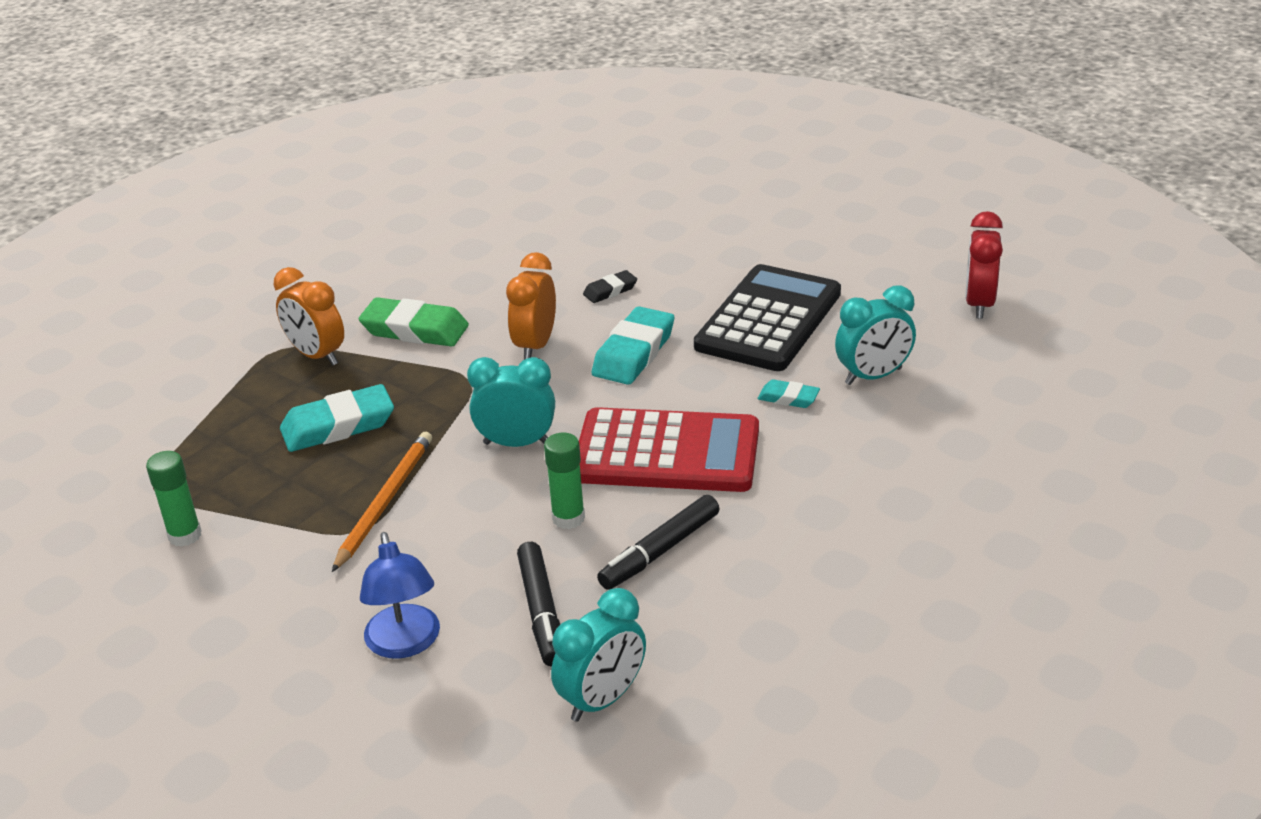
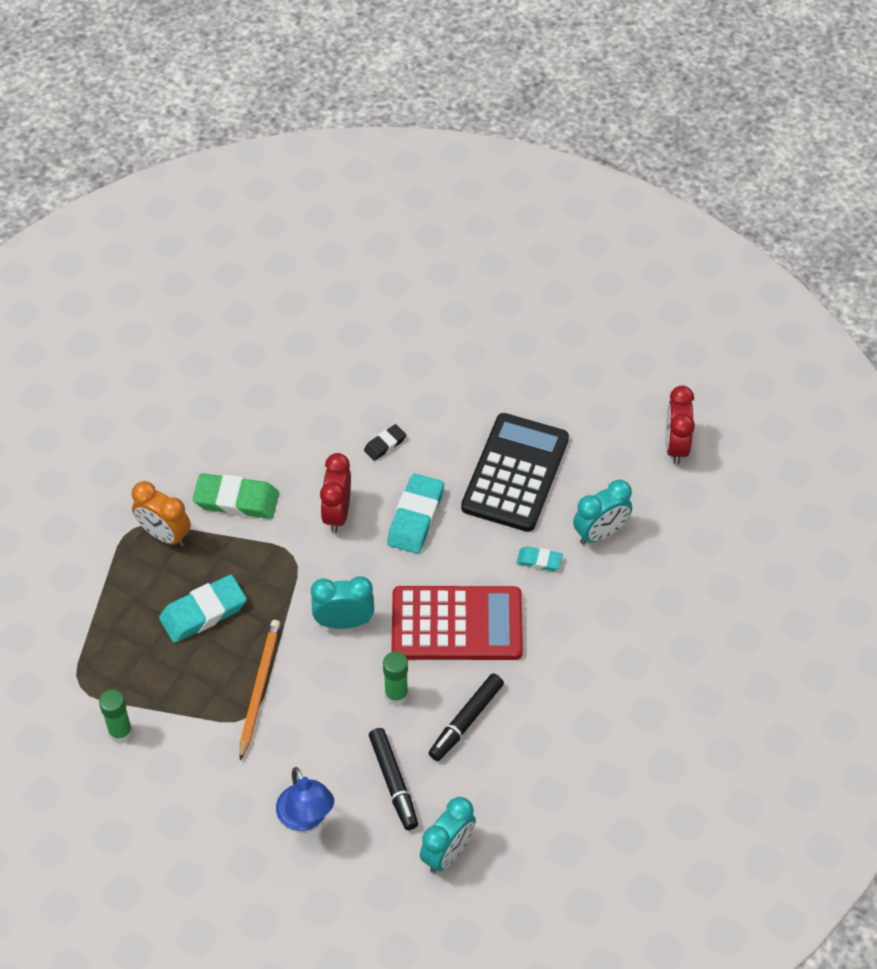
camera: 10 degrees left, 20 degrees up
orange clock [506,252,556,360] -> red clock [320,453,351,533]

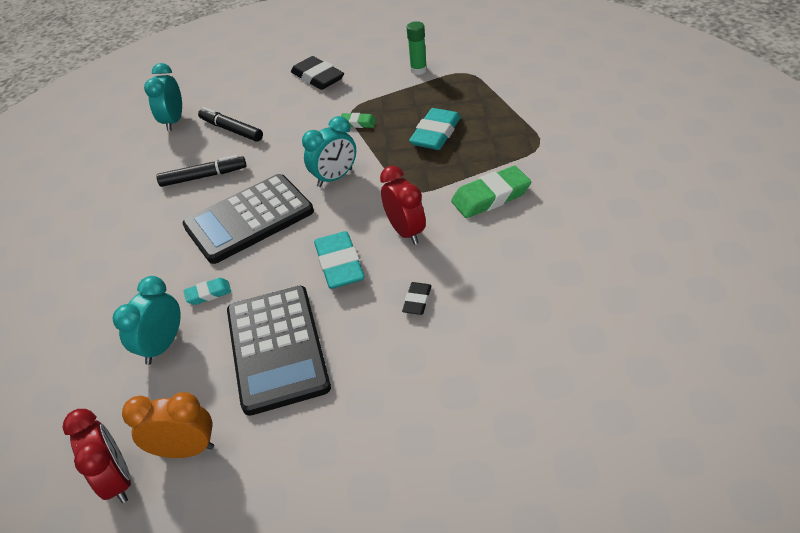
camera: 150 degrees right, 10 degrees down
orange clock [132,481,191,547] -> orange clock moved to [122,392,214,458]
orange pencil [239,620,280,761] -> green eraser [341,113,376,128]
blue lamp [276,767,334,831] -> none
green glue stick [383,652,408,705] -> none
red calculator [391,586,523,660] -> black calculator [183,174,314,264]
black marker [429,673,504,761] -> black marker turned 75 degrees clockwise [156,155,247,187]
none -> black eraser [291,56,344,90]

